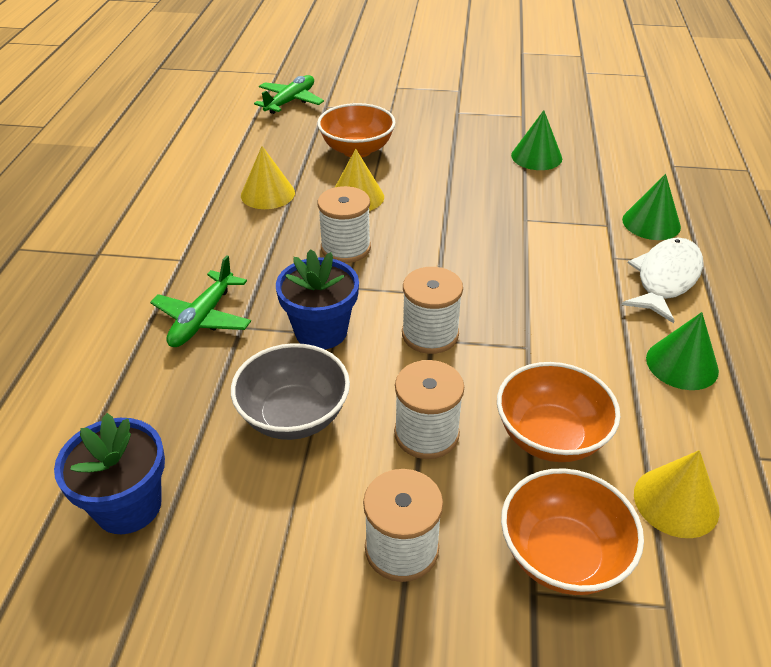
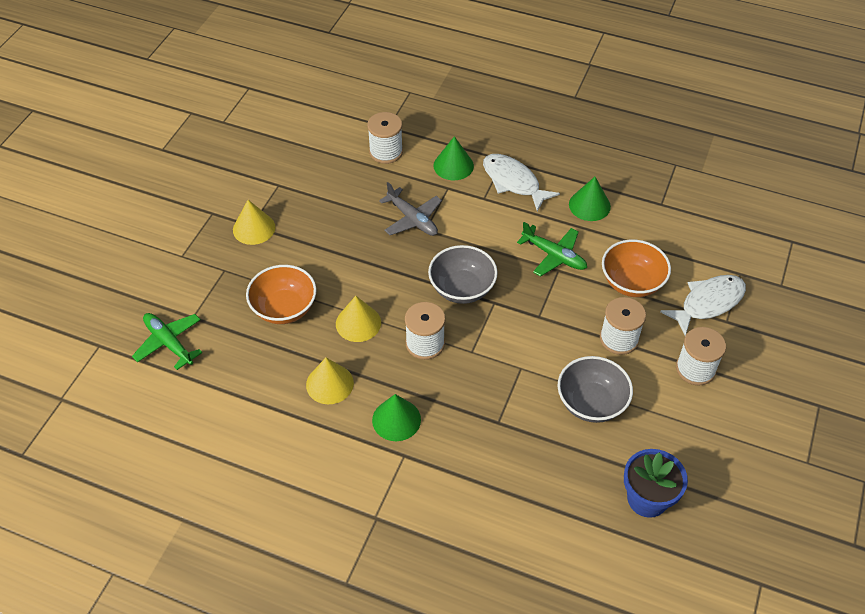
camera: 75 degrees left, 10 degrees up
green plane [150,255,251,347] -> green plane moved to [517,222,587,277]
blue flower pot [276,249,359,349] -> none
white spool [402,267,463,354] -> white spool moved to [367,112,403,164]
orange bowl [501,468,644,595] -> white fish [660,275,746,336]
green cone [511,110,562,170] -> green cone moved to [372,394,421,441]
yellow cone [634,450,720,538] -> yellow cone moved to [233,200,275,245]
none -> grey plane [379,182,442,236]
none -> grey bowl [428,245,498,304]

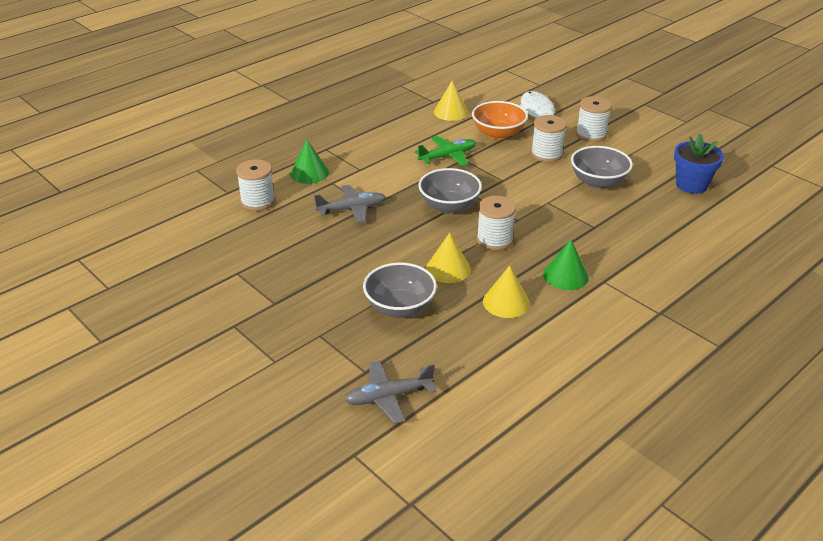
camera: 65 degrees left, 15 degrees down
green plane [132,313,202,370] -> grey plane [344,360,437,424]
yellow cone [233,200,275,245] -> yellow cone moved to [434,81,468,121]
orange bowl [246,265,316,324] -> grey bowl [363,262,437,318]
white fish [483,154,560,211] -> none
green cone [569,177,611,221] -> none

